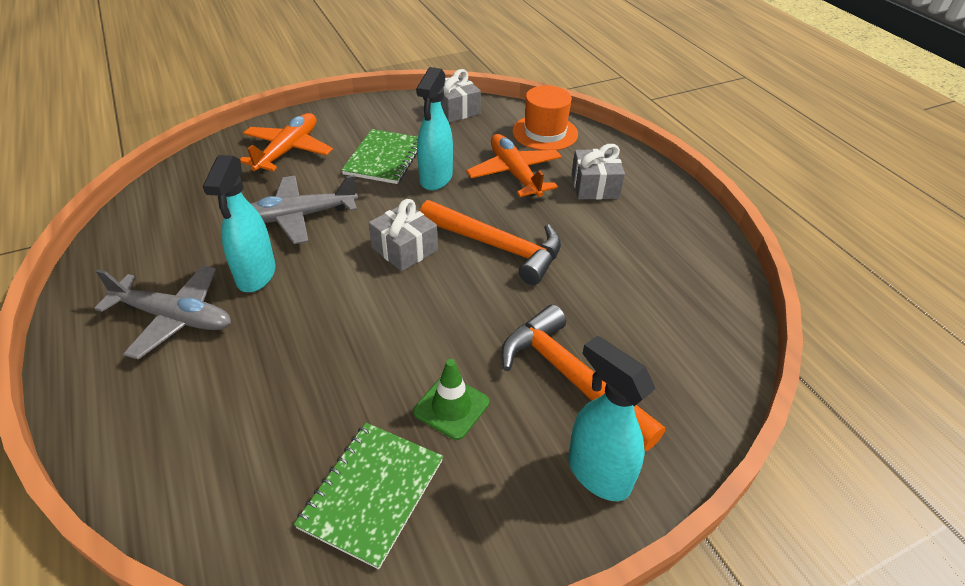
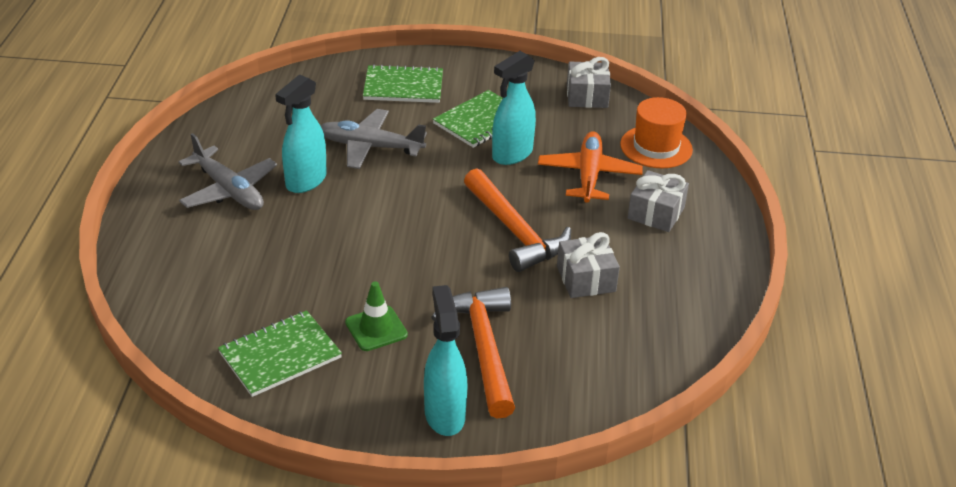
camera: 30 degrees right, 5 degrees down
orange plane [240,113,333,172] -> green notebook [363,64,443,103]
grey gift [369,199,438,271] -> grey gift moved to [557,232,620,298]

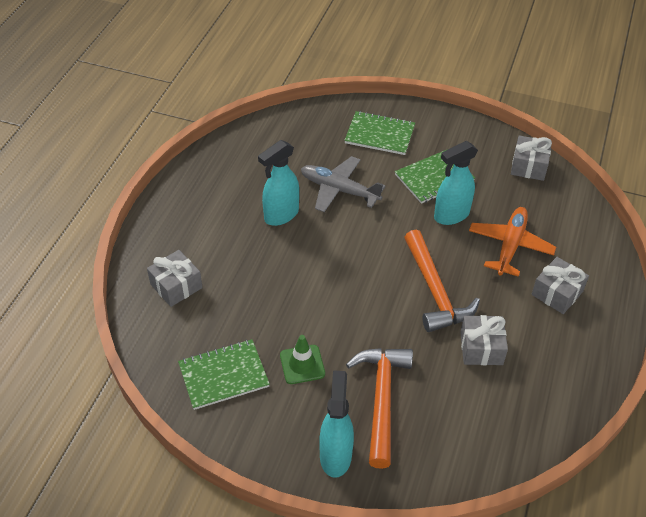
camera: 15 degrees right, 10 degrees up
grey plane [179,133,277,210] -> none
orange hat [620,97,693,168] -> none
none -> grey gift [147,250,203,307]

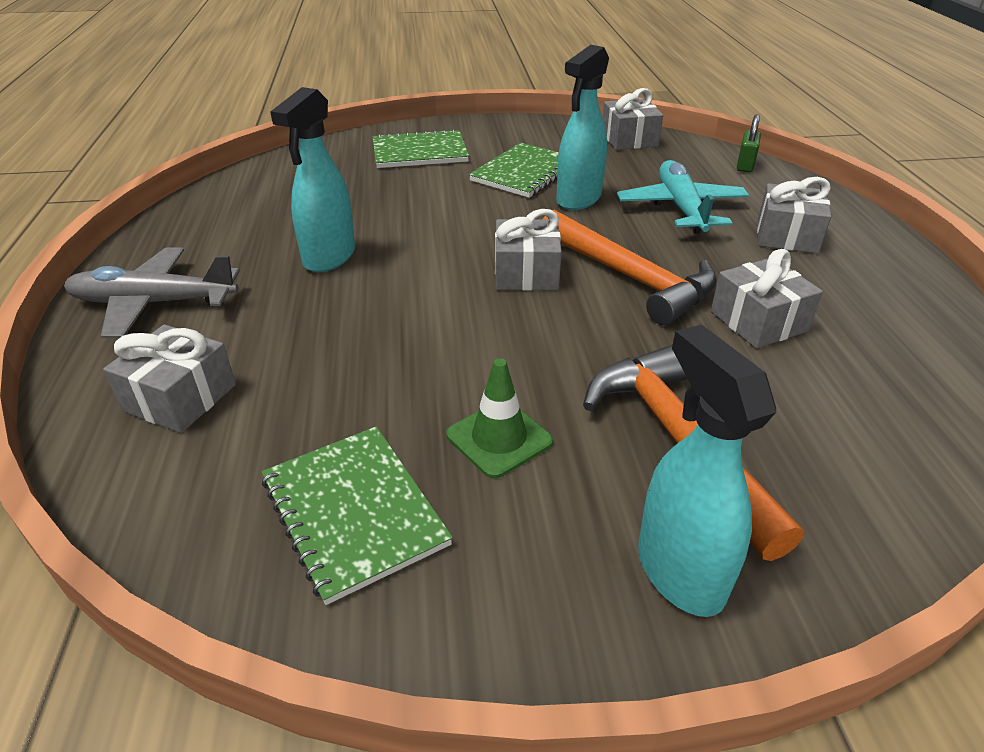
camera: 25 degrees left, 10 degrees down
green notebook [178,339,270,410] -> green notebook turned 75 degrees counterclockwise [262,427,453,605]
grey plane [301,156,386,212] -> grey plane moved to [64,247,240,338]
orange plane [469,207,556,277] -> turquoise plane [617,160,749,234]
none -> grey gift [495,209,562,291]
none -> green padlock [737,114,761,172]

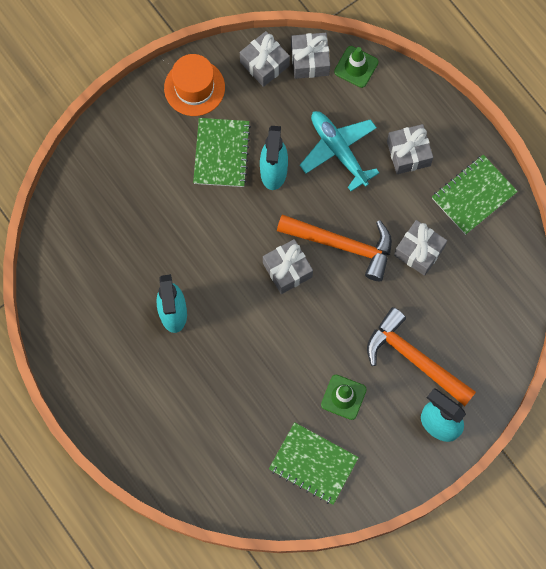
camera: 30 degrees left, 35 degrees up
grey plane [64,247,240,338] -> none
grey gift [103,324,236,433] -> grey gift moved to [291,33,330,79]
green notebook [372,129,469,168] -> green notebook moved to [432,155,518,235]
green padlock [737,114,761,172] -> green traffic cone [334,46,378,88]
none -> orange hat [164,54,225,116]

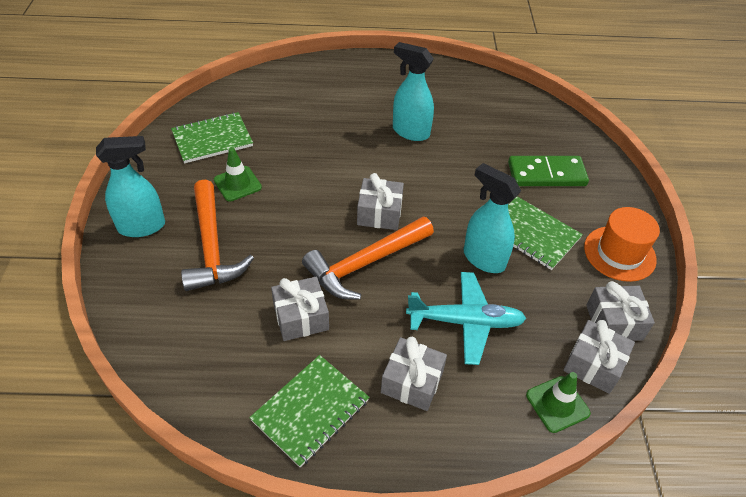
camera: 125 degrees right, 25 degrees down
orange hammer [367,307,476,406] -> orange hammer turned 90 degrees clockwise [181,179,254,291]
green notebook [432,155,518,235] -> green notebook turned 45 degrees clockwise [249,355,369,467]
none -> green domino [508,156,589,186]

